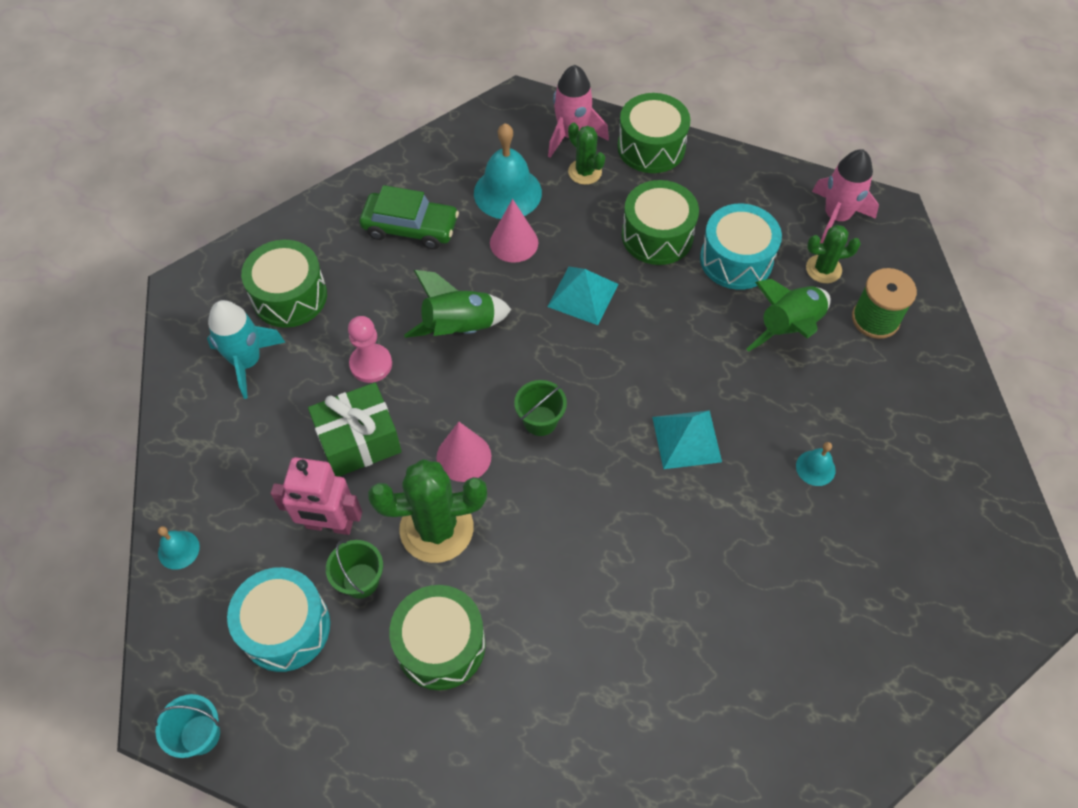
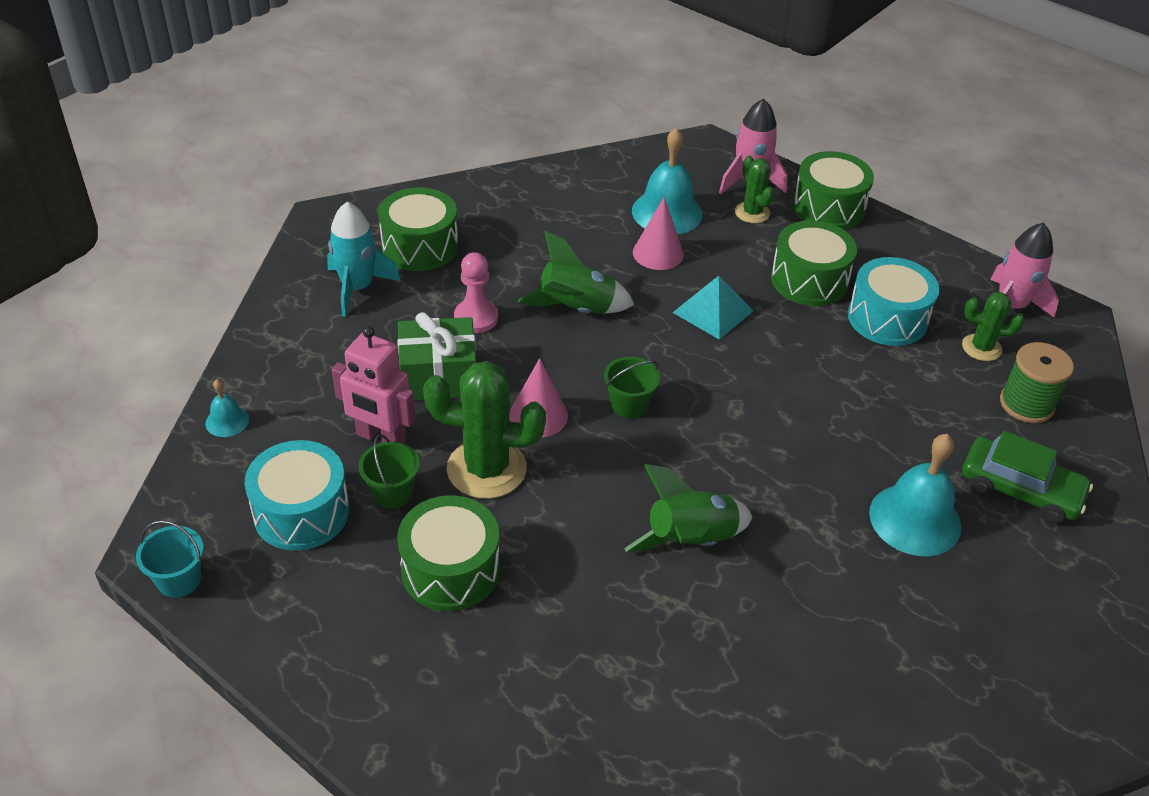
camera: 15 degrees right, 15 degrees down
green car [359,185,459,249] -> green car moved to [962,431,1093,524]
turquoise pyramid [652,410,722,469] -> none
green rocket [747,279,831,352] -> green rocket moved to [624,464,753,552]
turquoise bell [796,442,836,486] -> turquoise bell [869,434,961,556], size x2.03

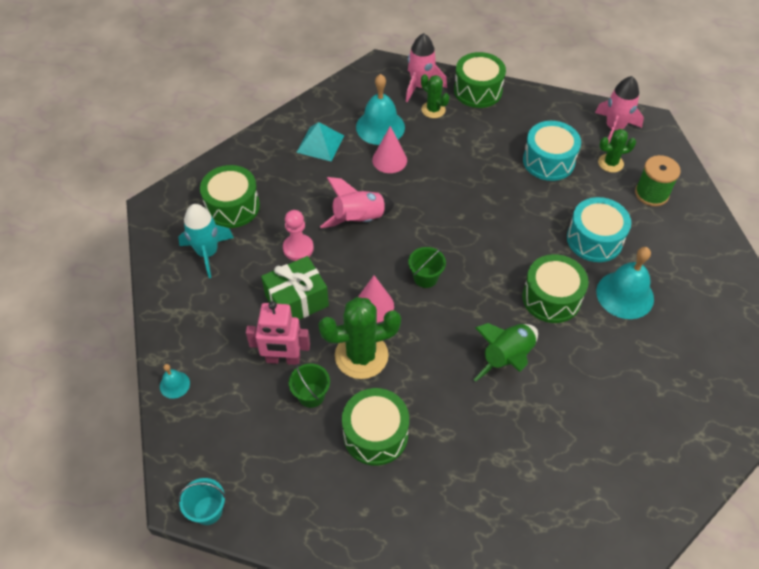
camera: 20 degrees left, 10 degrees up
turquoise drum [244,440,349,551] -> turquoise drum moved to [567,197,631,262]
green rocket [518,231,634,314] -> pink rocket [320,177,395,228]
turquoise pyramid [672,276,754,340] -> turquoise pyramid moved to [296,122,344,161]
green drum [771,220,857,306] -> green drum moved to [522,254,588,323]
green car [962,431,1093,524] -> none

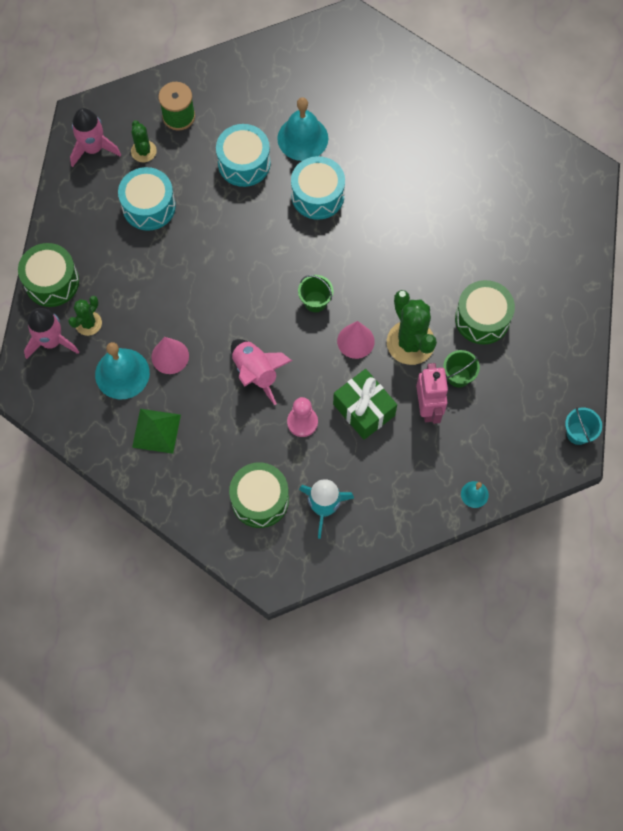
camera: 100 degrees left, 15 degrees up
turquoise pyramid [296,122,344,161] -> green pyramid [132,409,181,454]
green rocket [474,323,538,382] -> none
green drum [522,254,588,323] -> turquoise drum [291,156,345,220]

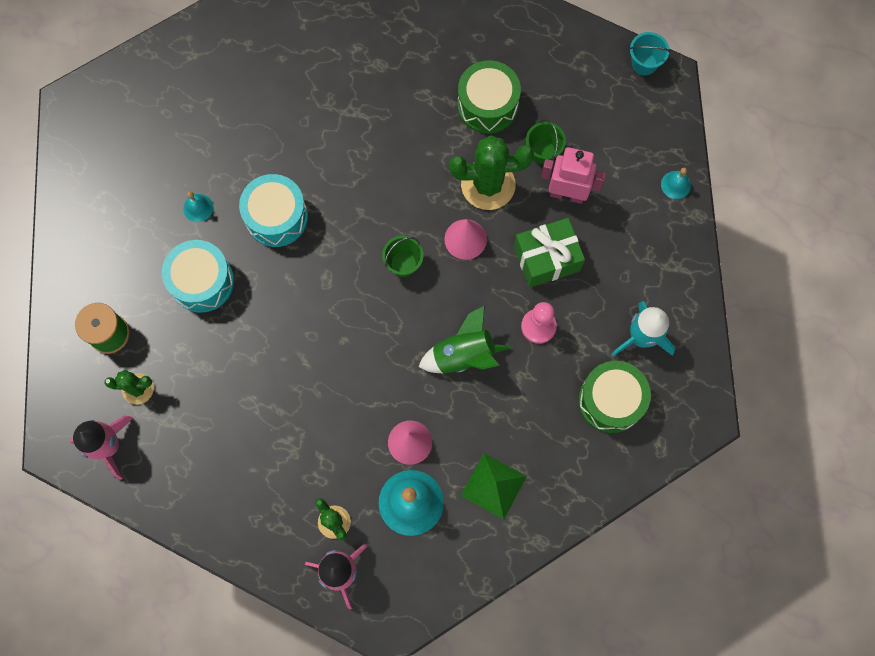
camera: 70 degrees left, 5 degrees up
green drum [18,243,79,307] -> none
turquoise drum [118,167,176,231] -> none
pink rocket [231,339,292,405] -> green rocket [418,305,511,374]
turquoise bell [277,97,328,161] -> turquoise bell [183,191,214,222], size x0.49

